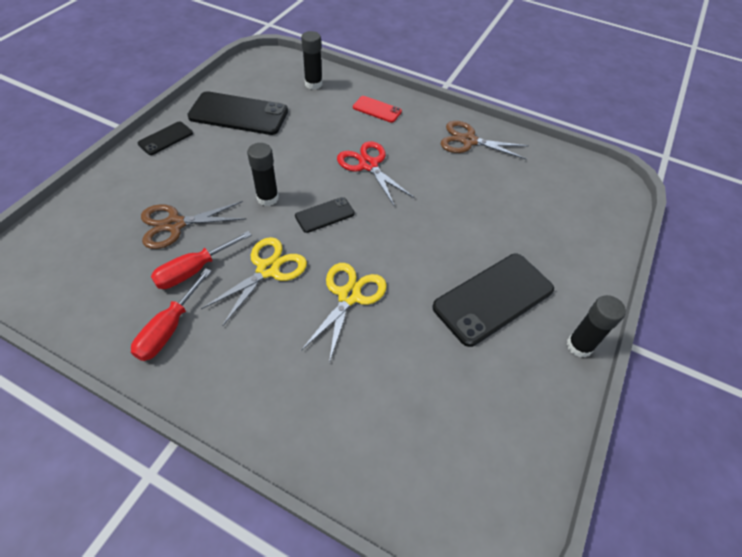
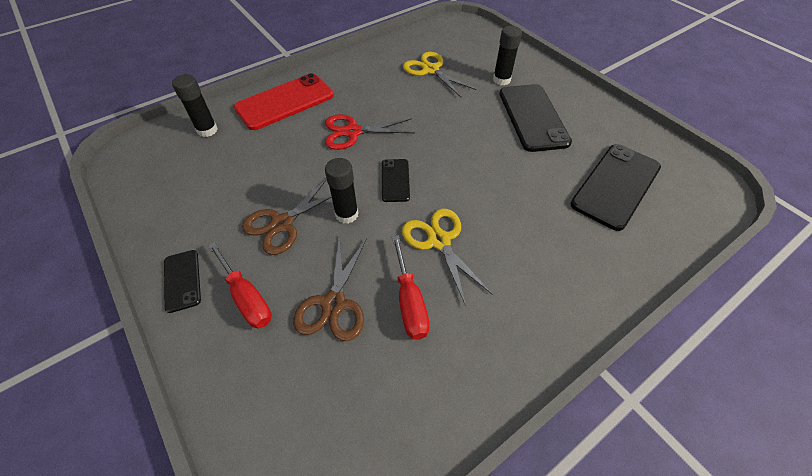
camera: 60 degrees left, 0 degrees up
red screwdriver [131,268,212,361] -> red screwdriver moved to [208,242,272,329]
black phone [187,91,288,135] -> black phone moved to [570,144,661,231]
yellow scissors [301,263,387,363] -> yellow scissors moved to [403,52,476,97]
red phone [353,96,402,123] -> red phone [234,73,334,130], size x1.93
brown scissors [440,121,529,160] -> brown scissors moved to [242,178,332,255]
black glue stick [567,295,626,358] -> black glue stick moved to [493,26,522,85]

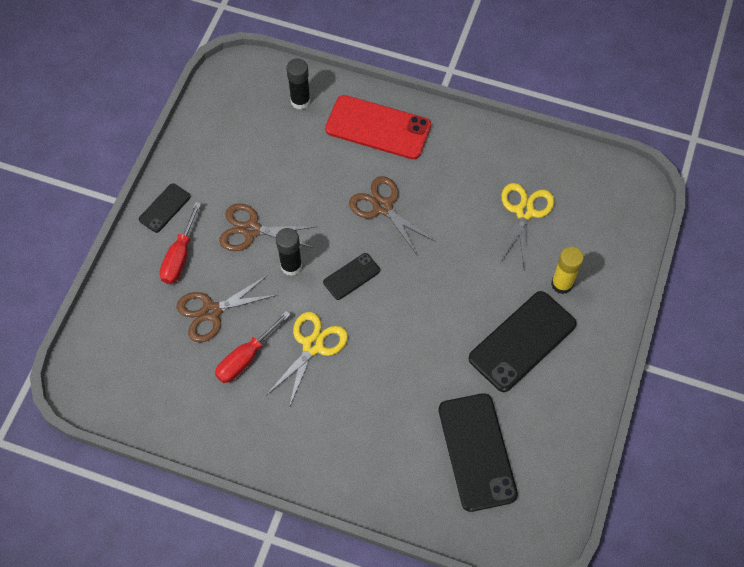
camera: 55 degrees right, 10 degrees up
red scissors [325,114,415,150] -> brown scissors [349,176,436,256]
black glue stick [493,26,522,85] -> yellow glue stick [551,247,584,294]
black phone [570,144,661,231] -> black phone turned 75 degrees clockwise [439,393,518,512]

